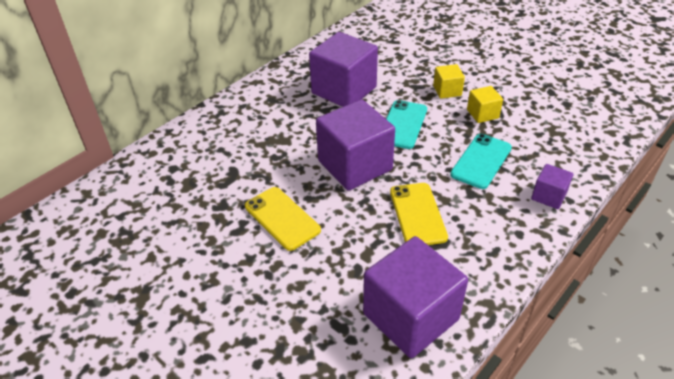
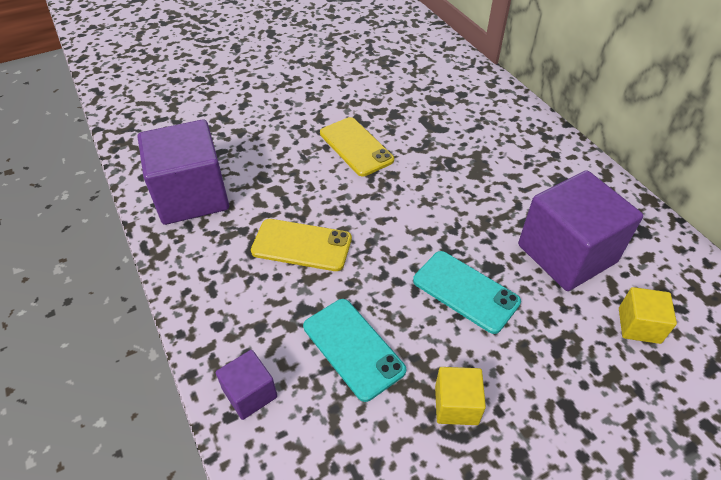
camera: 110 degrees right, 5 degrees up
yellow phone [245,187,321,251] -> yellow phone turned 75 degrees clockwise [320,117,394,176]
purple cube [316,99,395,191] -> none
yellow cube [433,64,465,99] -> yellow cube moved to [619,287,677,344]

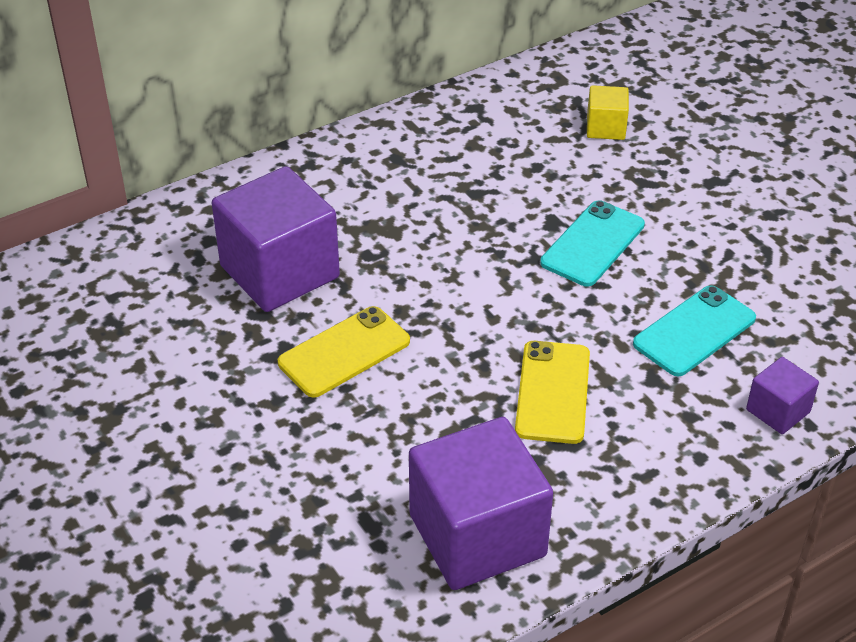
camera: 95 degrees left, 5 degrees down
yellow cube [435,367,486,425] -> none
purple cube [518,170,643,291] -> purple cube moved to [212,166,340,312]

